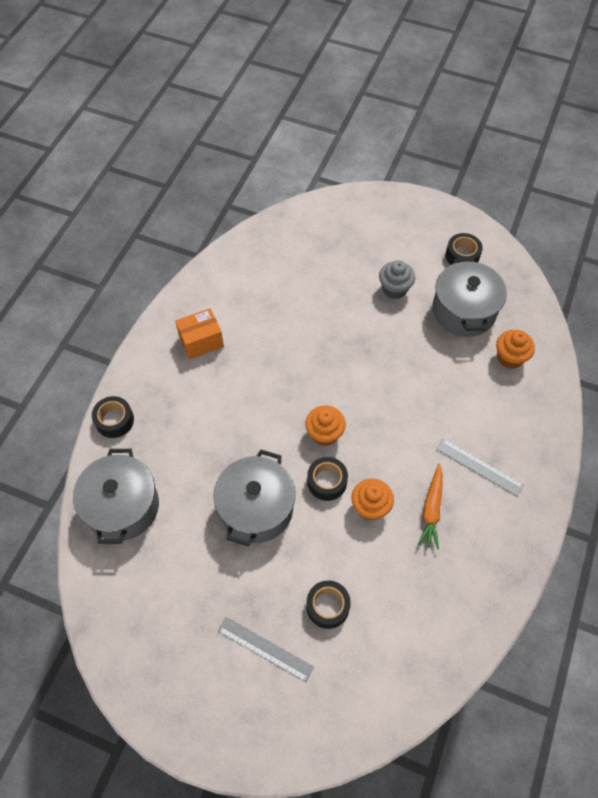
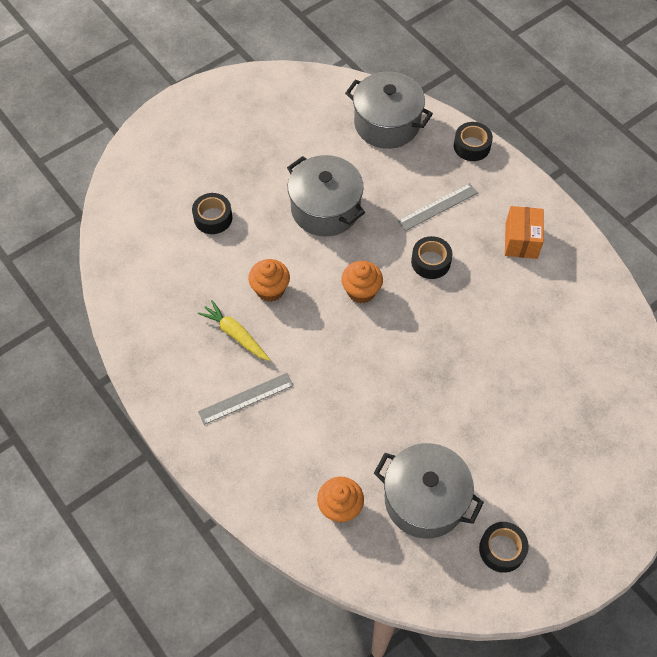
camera: 120 degrees right, 0 degrees up
grey ruler [218,617,314,682] -> grey ruler moved to [398,183,478,231]
black tape [307,457,348,501] -> black tape moved to [411,236,452,279]
grey cupcake [379,260,415,299] -> none
orange carrot [418,464,443,549] -> yellow carrot [198,300,270,361]

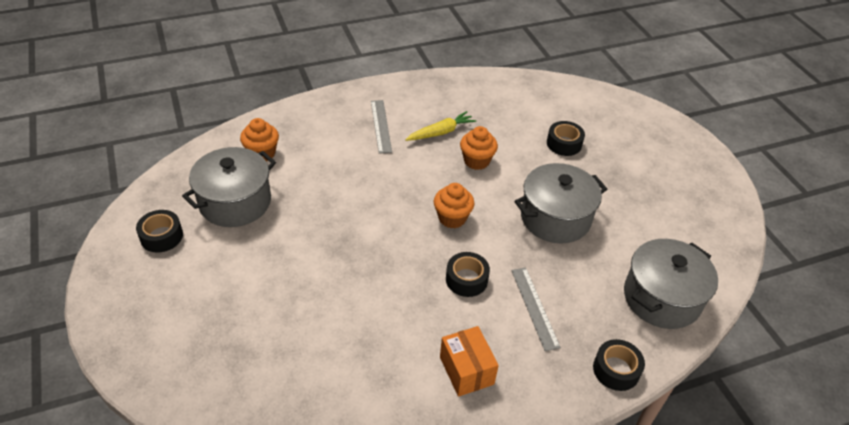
camera: 105 degrees right, 15 degrees down
orange box [505,206,544,259] -> orange box turned 45 degrees clockwise [440,326,499,397]

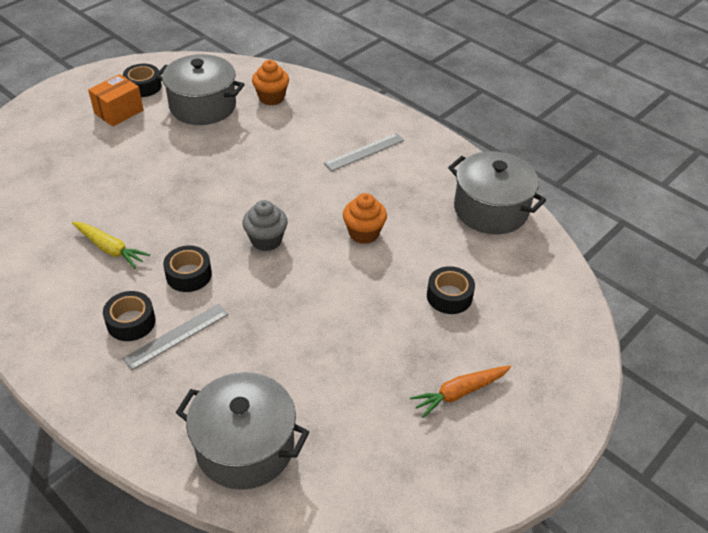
camera: 65 degrees right, 0 degrees up
yellow carrot [405,111,476,141] -> yellow carrot moved to [72,222,150,269]
orange cupcake [434,183,475,228] -> grey cupcake [242,200,288,251]
orange box [440,326,499,397] -> orange box moved to [88,74,143,126]
grey pot [515,163,607,243] -> grey pot moved to [448,151,546,234]
black tape [593,339,645,391] -> black tape moved to [103,291,155,341]
none -> orange carrot [410,365,511,418]

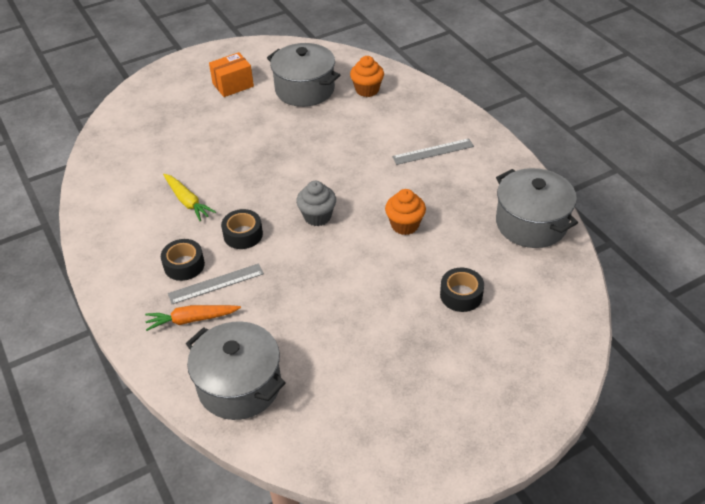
camera: 20 degrees right, 0 degrees up
black tape [123,64,162,97] -> none
orange carrot [410,365,511,418] -> orange carrot moved to [145,305,241,331]

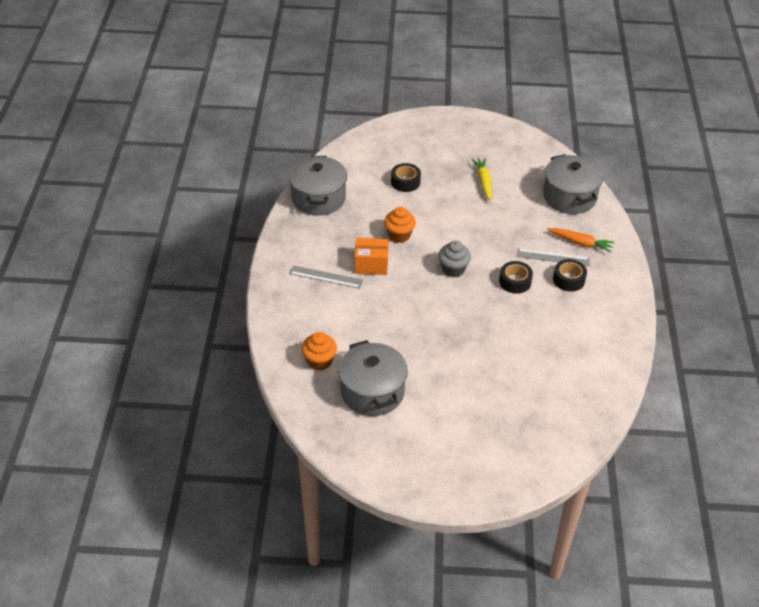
camera: 150 degrees left, 0 degrees up
yellow carrot [163,174,216,221] -> yellow carrot moved to [471,158,492,201]
orange box [209,52,254,97] -> orange box moved to [355,238,388,275]

